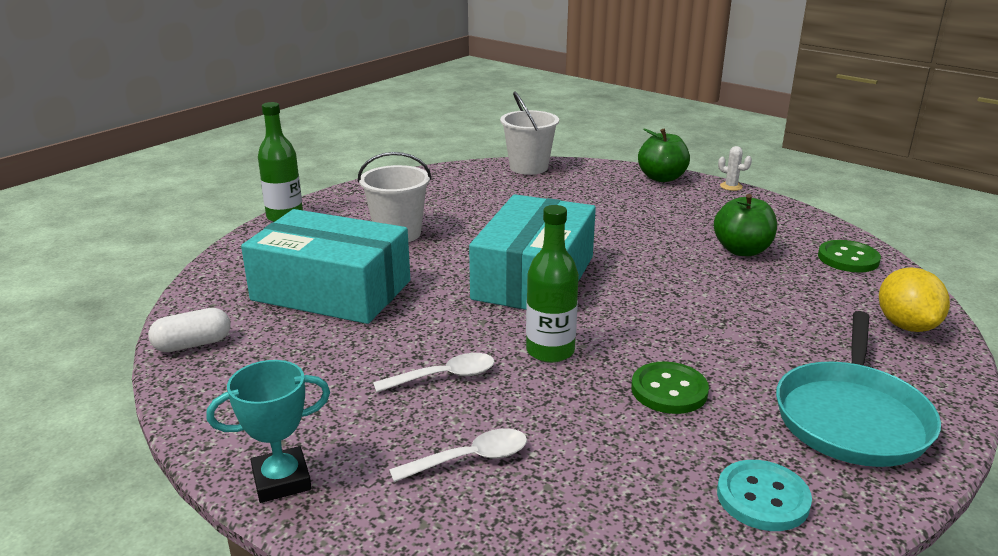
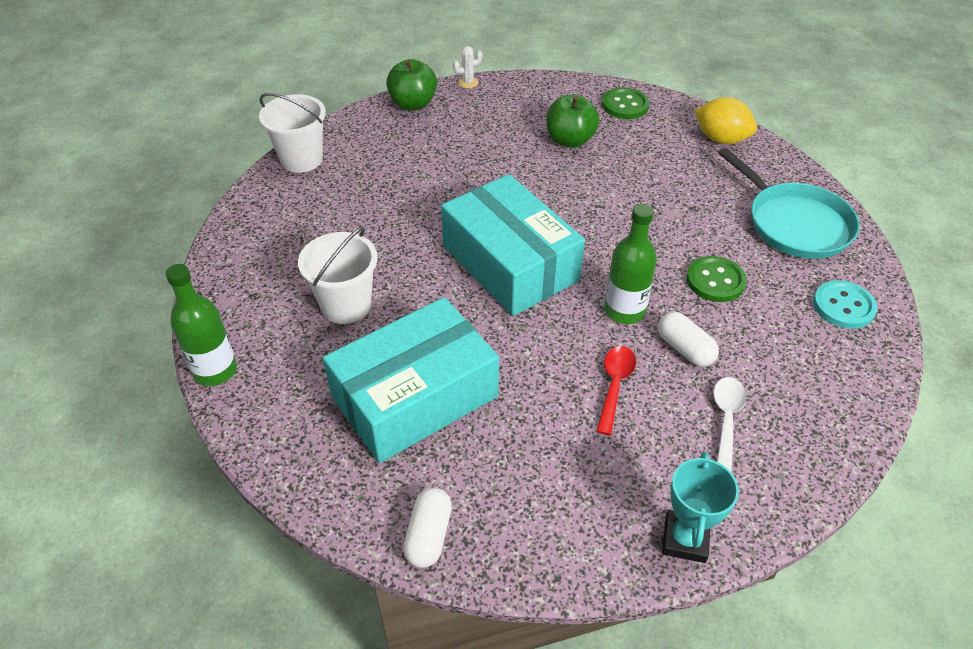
camera: 55 degrees left, 20 degrees up
white spoon [373,353,495,393] -> red spoon [596,346,636,435]
none -> white capsule [658,311,719,367]

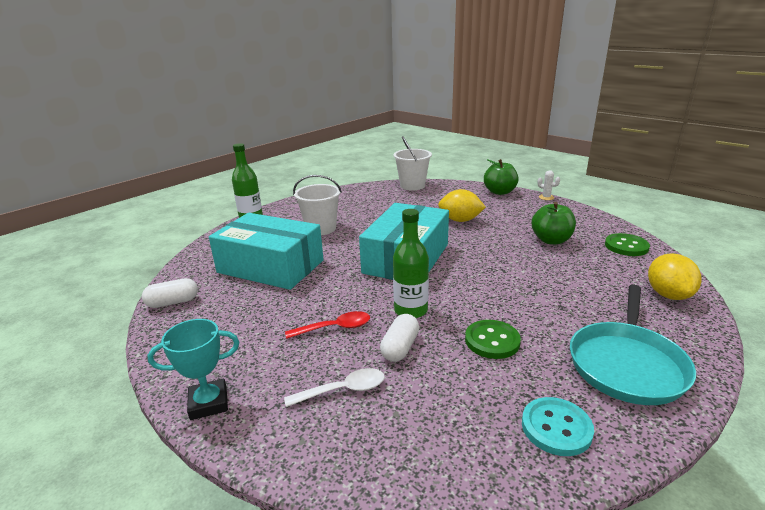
camera: 60 degrees right, 20 degrees down
none -> yellow lemon [438,189,486,222]

